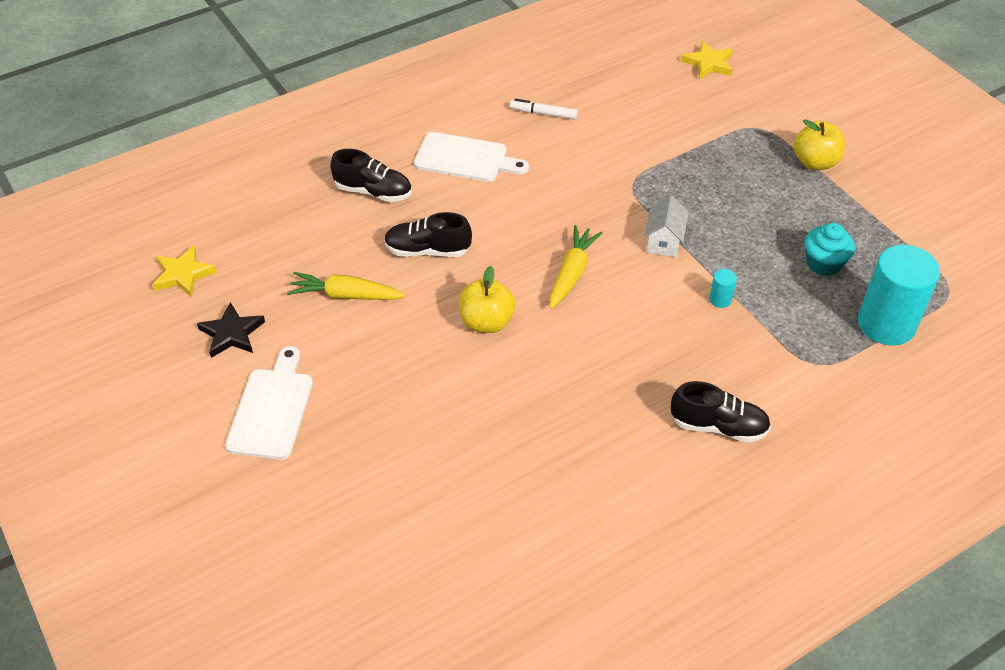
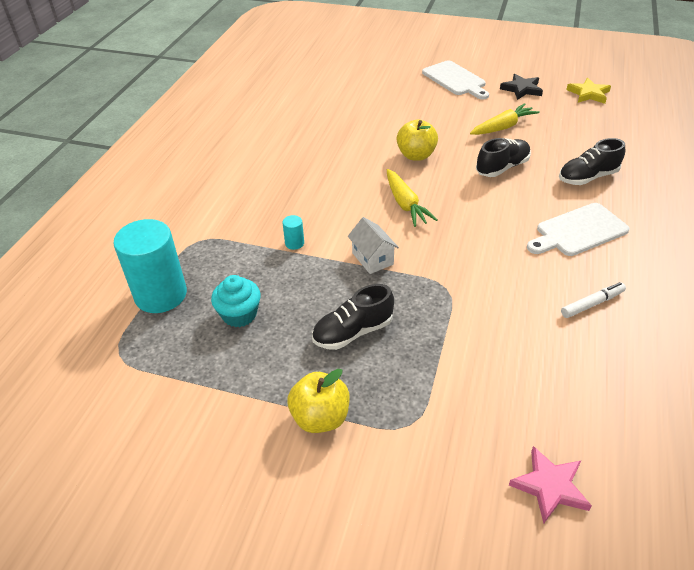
camera: 140 degrees right, 5 degrees down
black shoe [671,381,771,443] -> black shoe moved to [312,284,394,350]
yellow star [681,41,733,79] -> pink star [509,446,592,523]

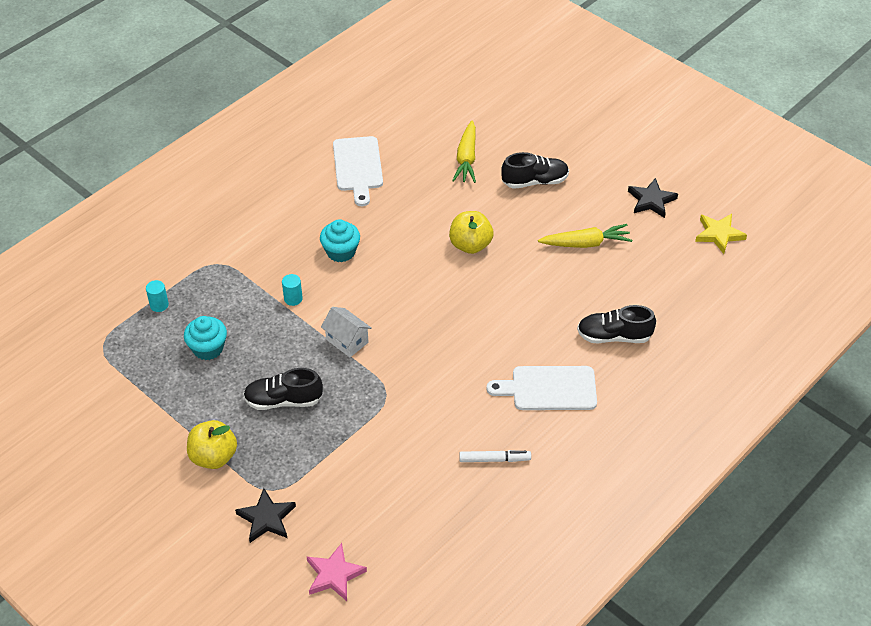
camera: 25 degrees right, 5 degrees up
turquoise cylinder [113,219,187,313] -> turquoise cylinder [146,280,169,312], size x0.40
white house [348,217,399,274] -> white house turned 45 degrees counterclockwise [321,307,371,357]
yellow carrot [387,169,438,227] -> yellow carrot moved to [452,121,476,183]
white cutting board [422,60,489,99] -> white cutting board moved to [333,136,383,206]
black shoe [476,138,531,177] -> black shoe moved to [501,152,569,189]
none -> black star [235,488,296,543]
none -> turquoise cupcake [320,219,360,262]

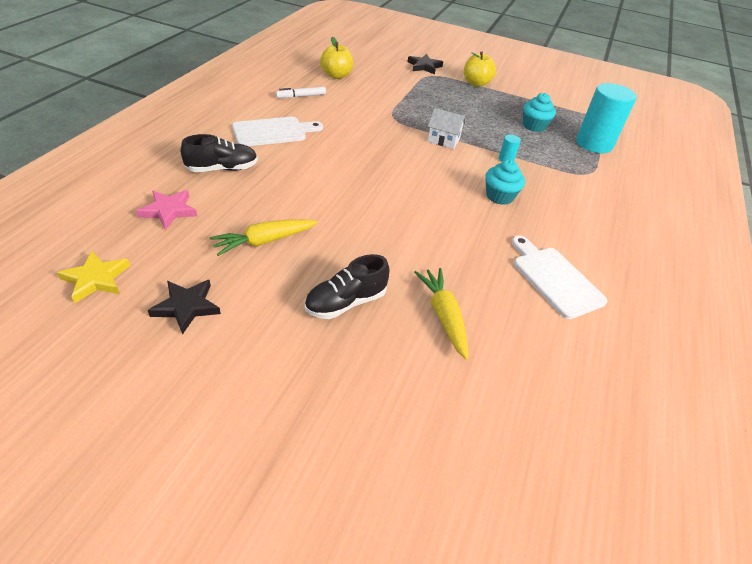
camera: 155 degrees right, 5 degrees down
turquoise cylinder [146,280,169,312] -> turquoise cylinder [576,83,637,153], size x2.49
black shoe [243,368,323,410] -> none
pink star [307,543,367,601] -> pink star moved to [136,190,197,230]
yellow apple [449,211,493,254] -> yellow apple moved to [320,37,353,79]

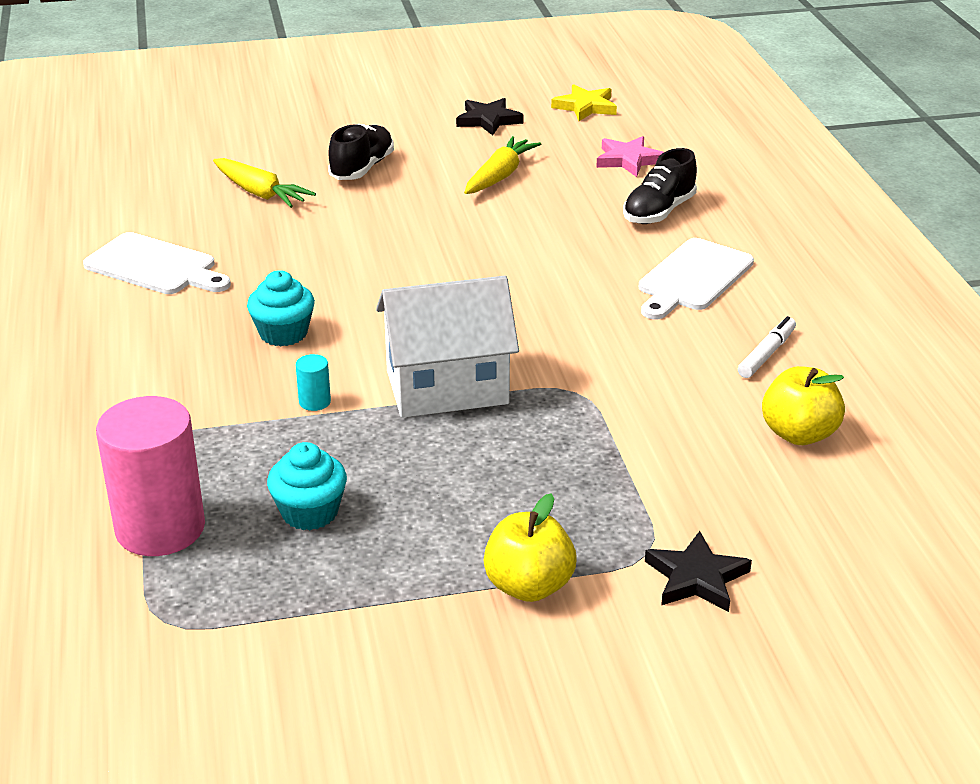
camera: 150 degrees right, 10 degrees down
white house [428,108,466,149] -> white house [376,276,519,418], size x1.93
turquoise cylinder [576,83,637,153] -> pink cylinder [96,396,205,556]

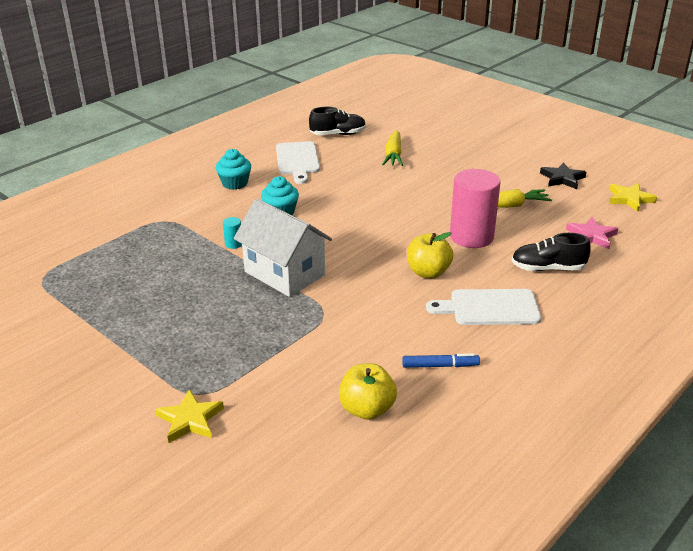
camera: 55 degrees right, 0 degrees up
pink cylinder [96,396,205,556] -> pink cylinder moved to [450,169,501,248]
turquoise cupcake [267,442,347,530] -> turquoise cupcake moved to [216,149,251,190]
black shoe [328,124,394,180] -> black shoe moved to [309,107,366,135]
yellow apple [484,493,577,602] -> yellow apple moved to [407,232,453,278]
black star [645,531,752,612] -> yellow star [155,389,224,443]
white marker [738,316,796,378] -> blue marker [402,353,480,368]

